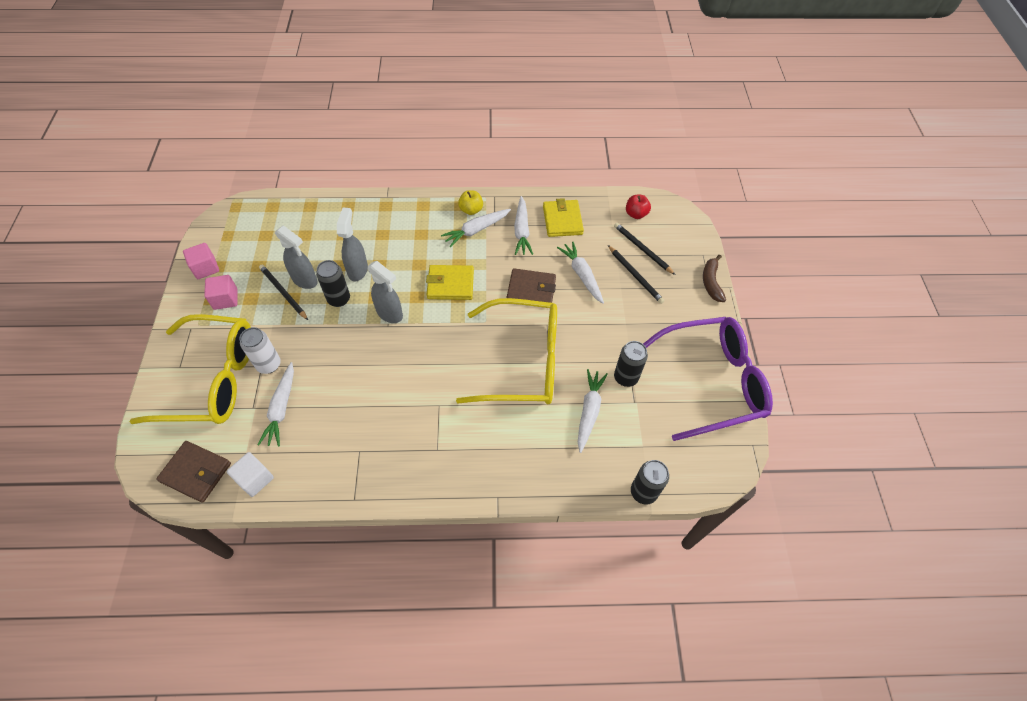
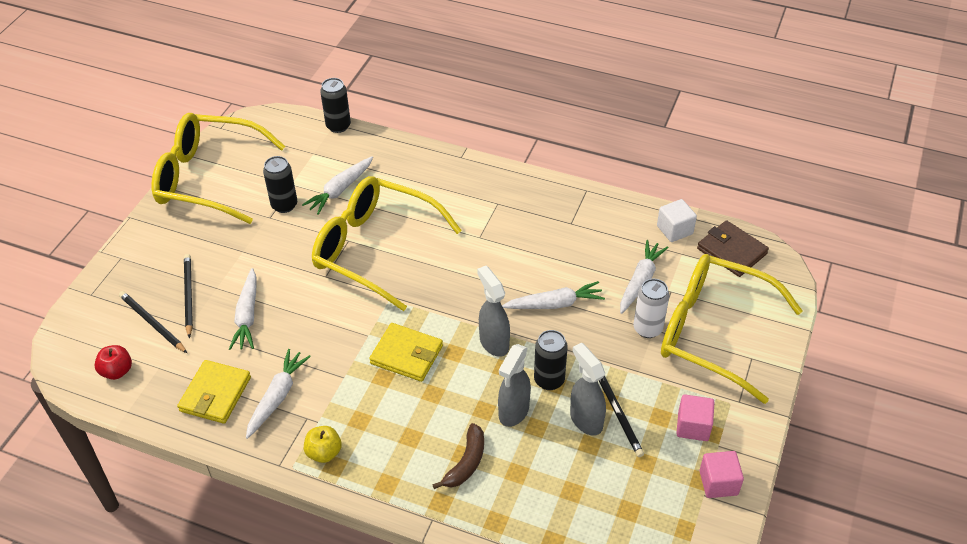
camera: 155 degrees left, 10 degrees down
white carrot [441,209,511,247] -> white carrot moved to [502,281,605,309]
brown wallet [506,268,556,303] -> none
black pencil [614,223,675,275] -> black pencil turned 150 degrees clockwise [119,291,187,353]
purple glasses [643,317,773,441] -> yellow glasses [152,113,285,224]
brown banana [703,254,726,302] -> brown banana moved to [432,423,484,489]

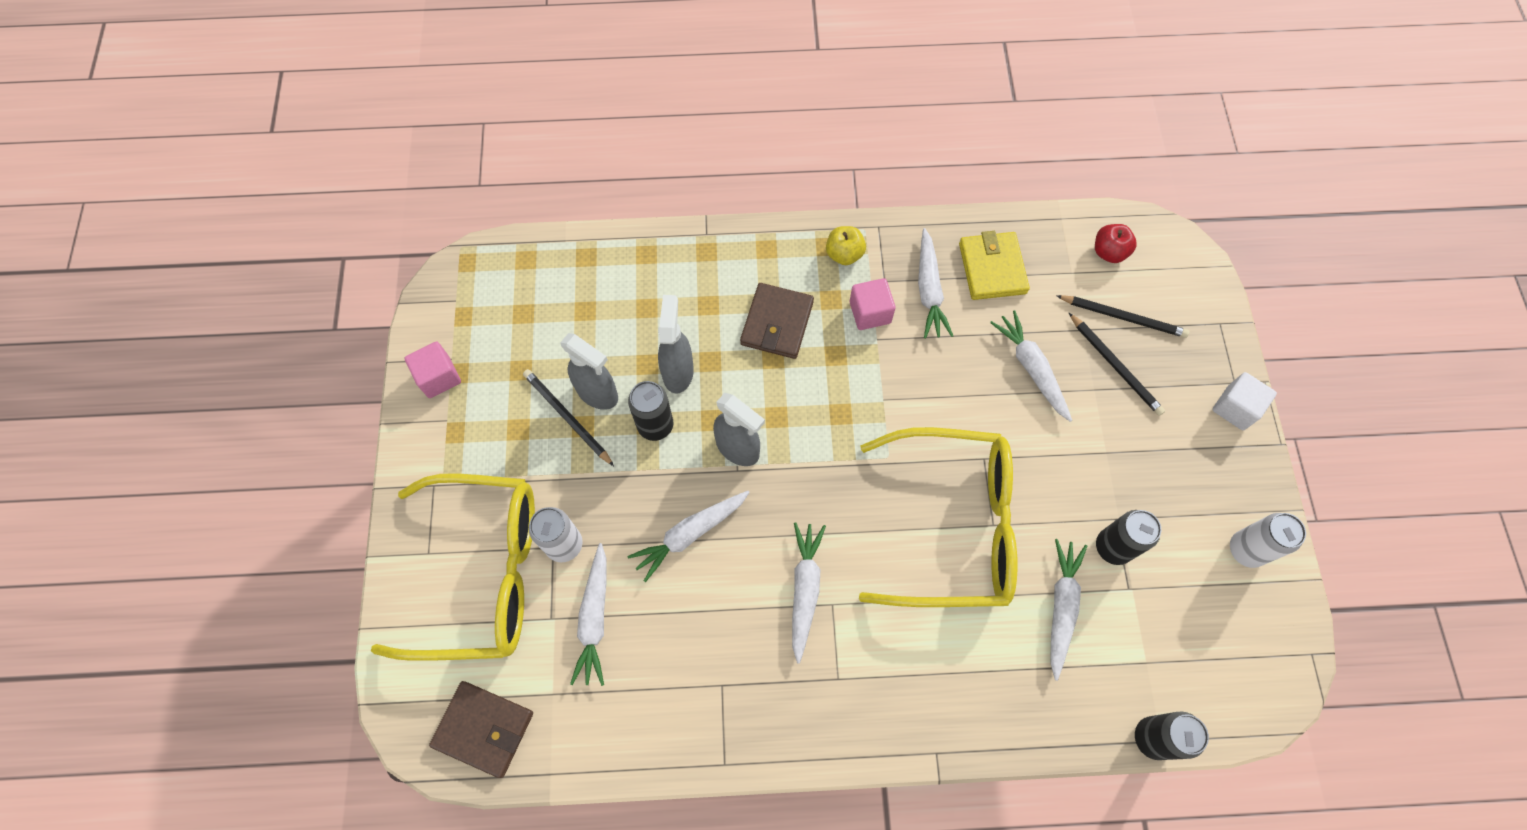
camera: 155 degrees right, 20 degrees up
yellow glasses [152,113,285,224] -> white can [1230,513,1306,568]
yellow wallet [369,323,443,382] -> none
brown banana [432,423,484,489] -> none
white cube [657,199,697,242] -> white cube moved to [1212,372,1277,430]
pink cube [676,395,715,441] -> pink cube moved to [850,278,896,330]
none -> brown wallet [740,283,814,359]
none -> white carrot [792,522,826,664]

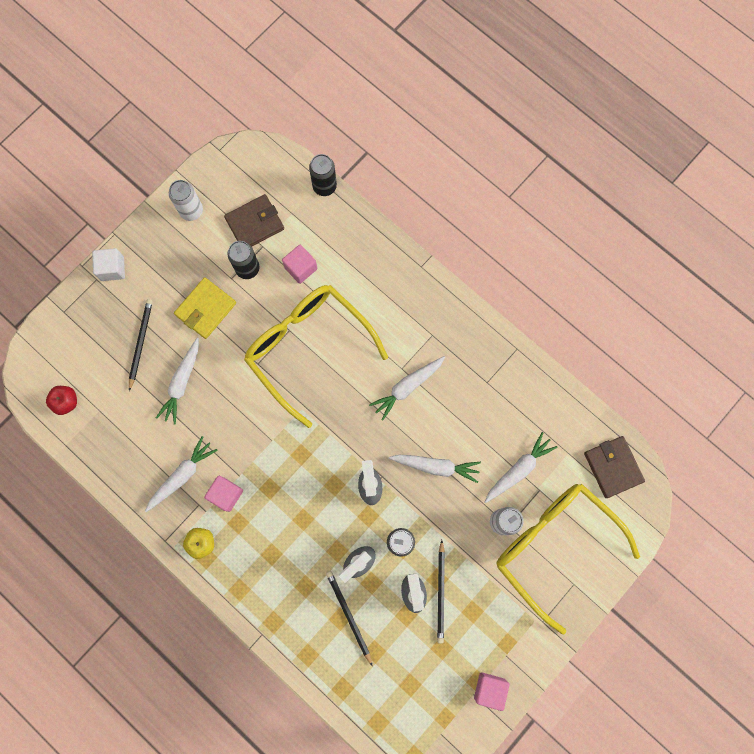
camera: 135 degrees left, 10 degrees up
brown wallet [740,283,814,359] -> brown wallet moved to [224,194,284,247]
yellow wallet [959,231,1030,300] -> yellow wallet moved to [174,277,236,339]
white carrot [1050,539,1087,681] -> pink cube [282,245,317,284]
black pencil [1056,295,1189,338] -> black pencil moved to [326,571,372,665]

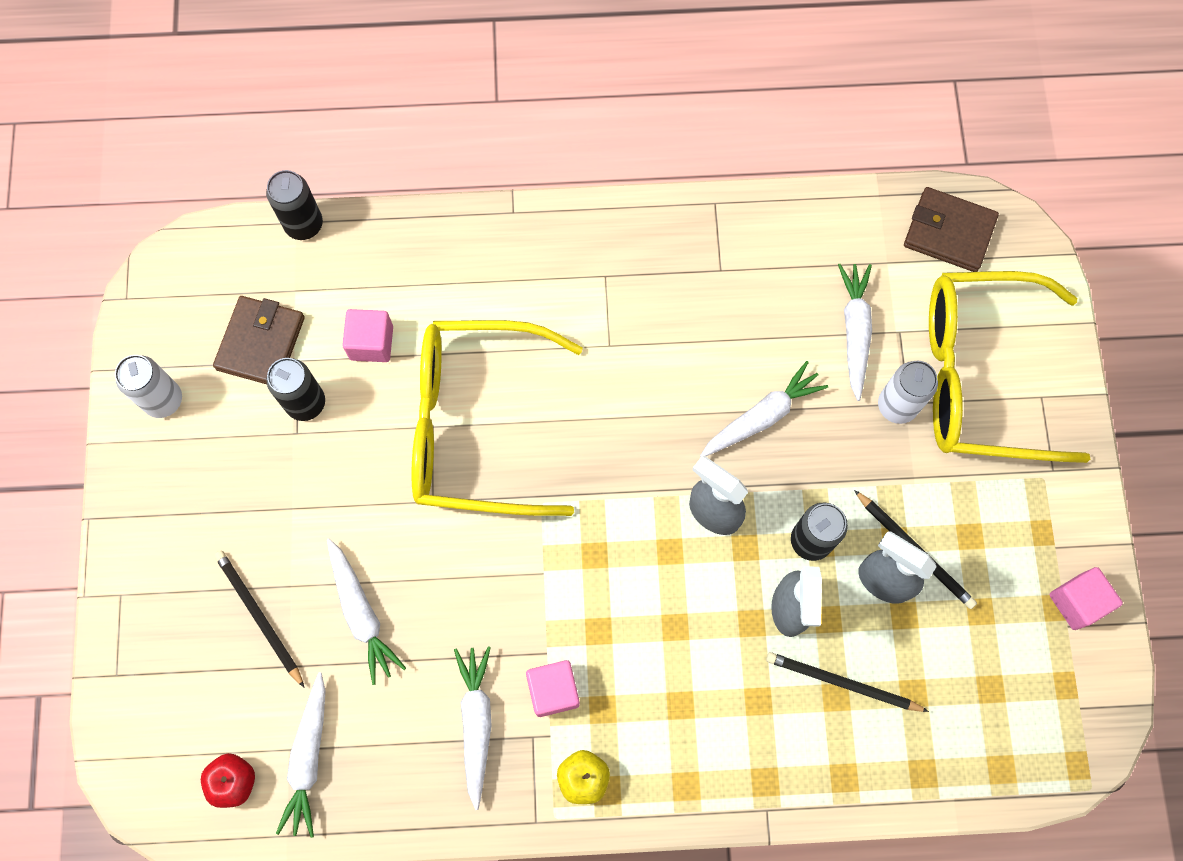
camera: 45 degrees left, 5 degrees down
white cube [92,248,125,281] -> none
yellow wallet [174,277,236,339] -> none
white carrot [369,356,445,421] -> white carrot moved to [276,672,326,838]

